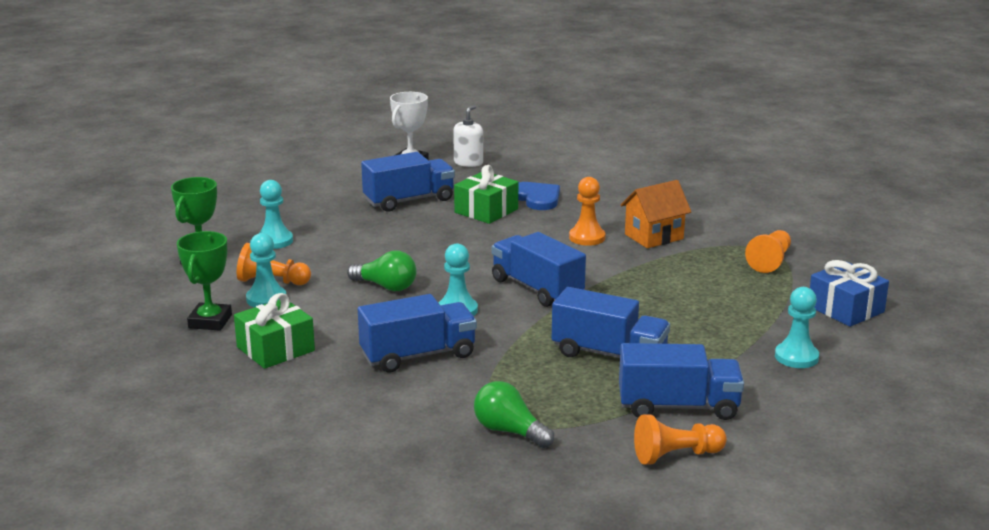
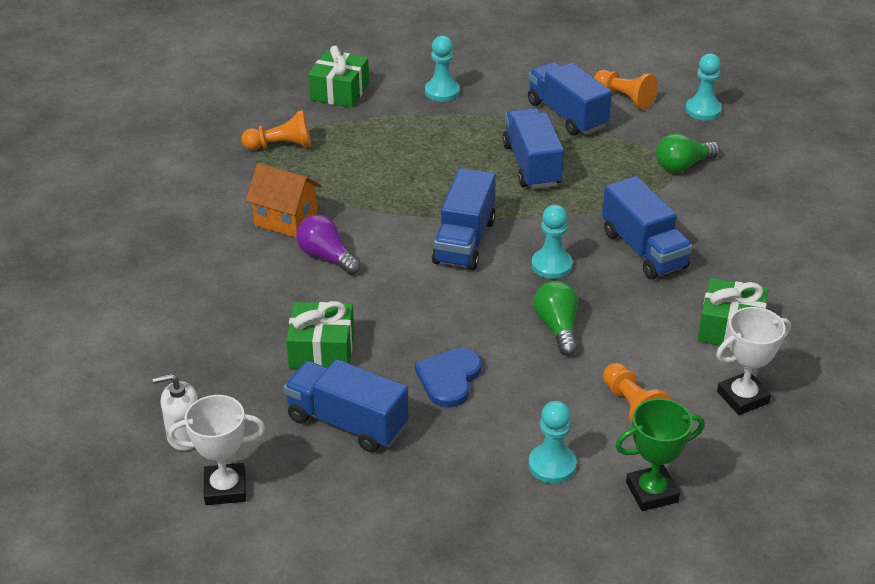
camera: 125 degrees left, 15 degrees up
green trophy [177,231,232,331] -> white trophy [716,307,791,415]
turquoise pawn [246,233,286,307] -> turquoise pawn moved to [686,54,722,120]
blue truck [358,294,477,372] -> blue truck turned 150 degrees counterclockwise [602,176,693,280]
green light bulb [474,381,554,448] -> green light bulb turned 60 degrees clockwise [656,133,720,173]
blue heart [518,182,560,210] -> blue heart moved to [415,348,482,408]
orange pawn [569,177,606,246] -> purple light bulb [296,215,361,275]
blue gift [810,260,889,327] -> green gift [308,46,369,108]

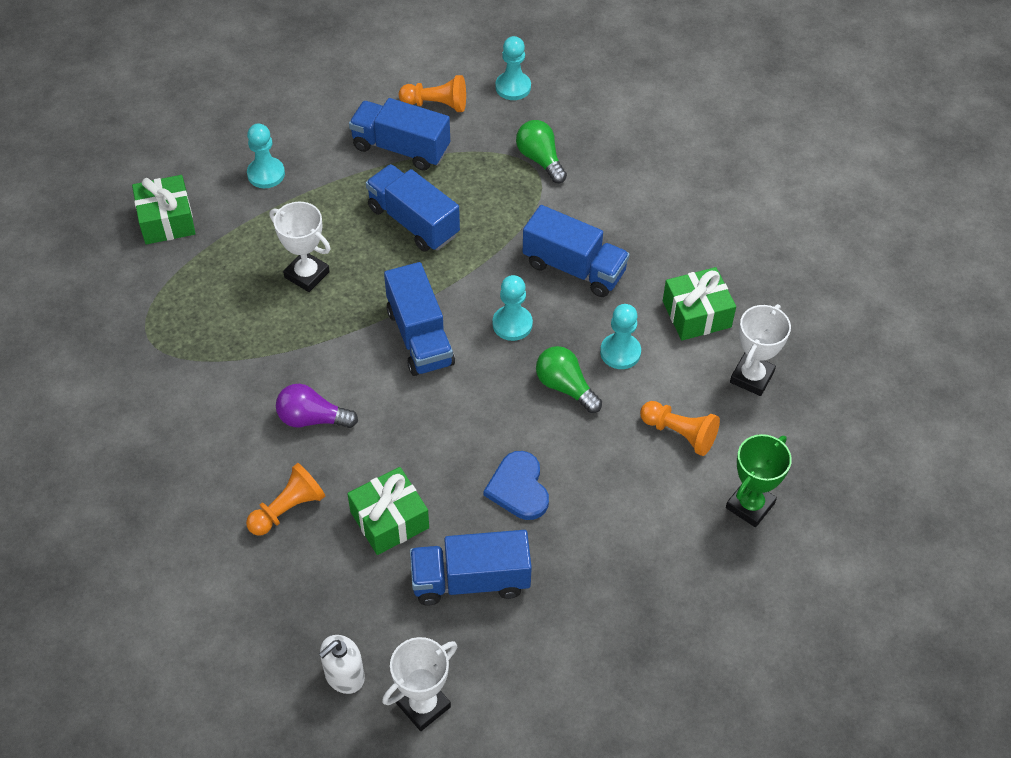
camera: 35 degrees left, 15 degrees up
orange pawn [241,110,311,150] -> orange pawn moved to [246,463,325,536]
orange house [246,163,321,238] -> none
turquoise pawn [529,401,577,483] -> turquoise pawn moved to [600,304,641,369]
green light bulb [656,133,720,173] -> green light bulb turned 120 degrees clockwise [516,120,567,183]
none -> white trophy [270,202,331,292]

